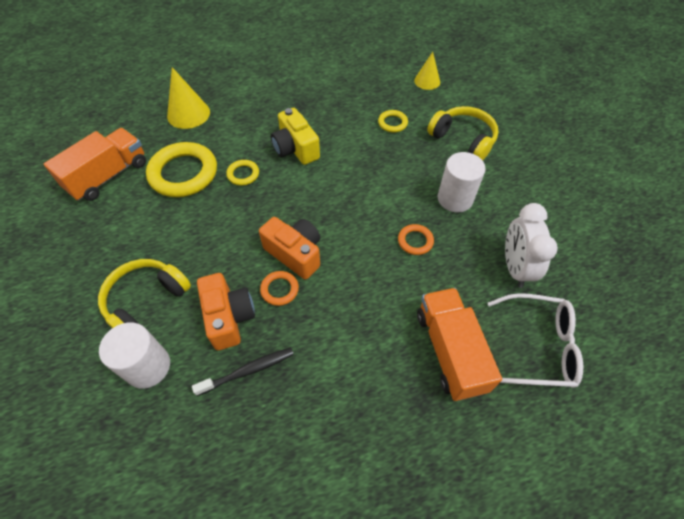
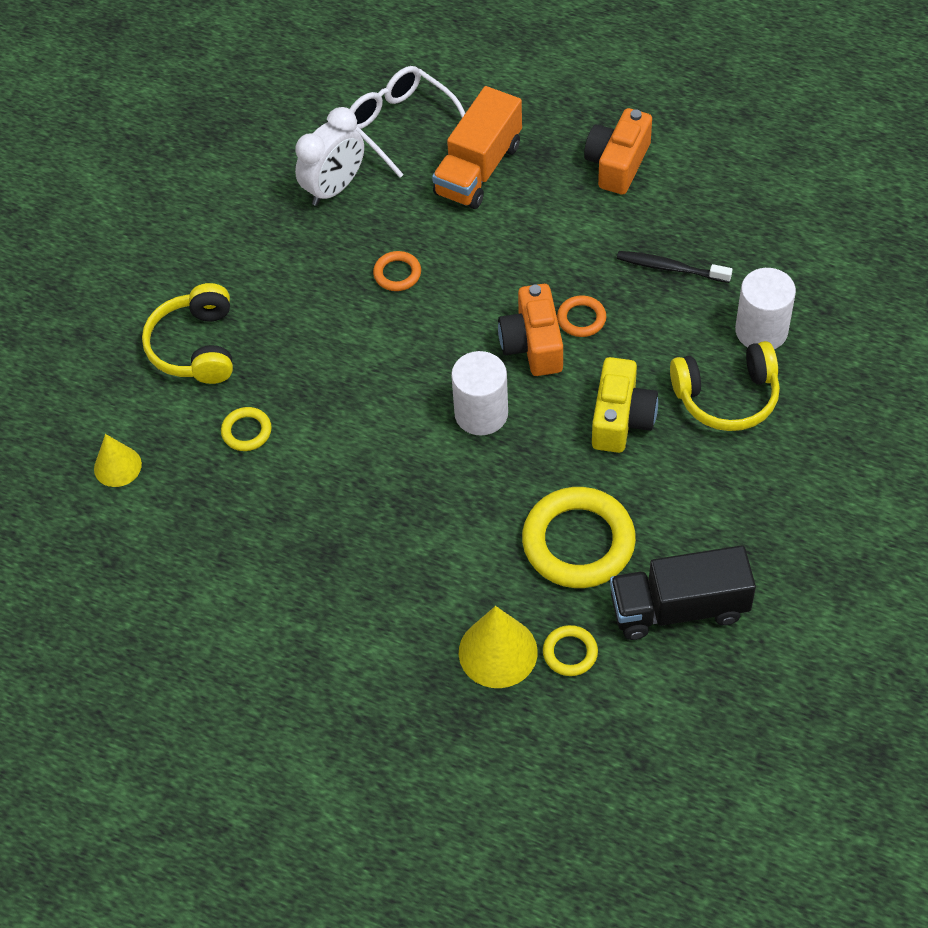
camera: 135 degrees left, 0 degrees up
orange truck [44,128,146,201] -> black truck [610,545,756,640]
orange camera [197,273,255,350] -> orange camera moved to [584,108,652,195]
yellow ring [226,160,259,186] -> yellow ring moved to [543,625,598,676]
yellow camera [271,108,320,165] -> yellow camera moved to [592,357,658,453]
white cylinder [438,152,486,213] -> white cylinder moved to [451,351,508,436]

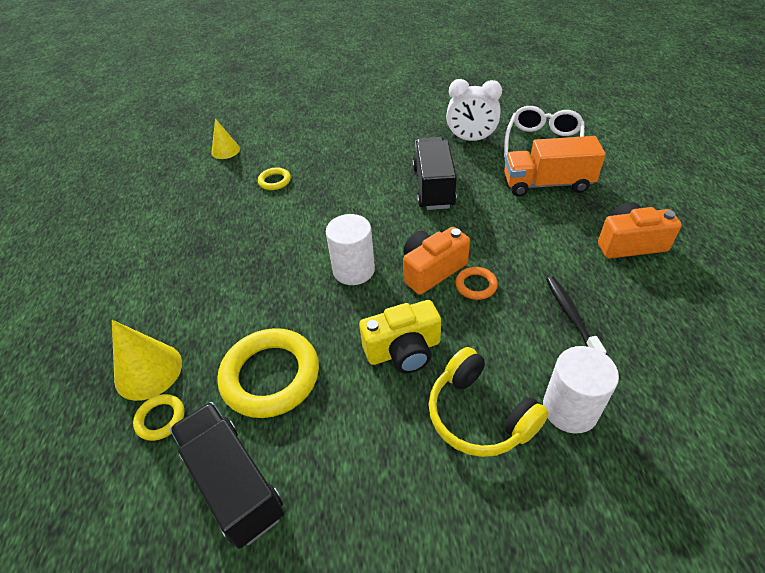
camera: 60 degrees right, 10 degrees down
yellow headphones [142,283,233,384] -> none
orange ring [373,251,421,291] -> black truck [412,136,457,210]

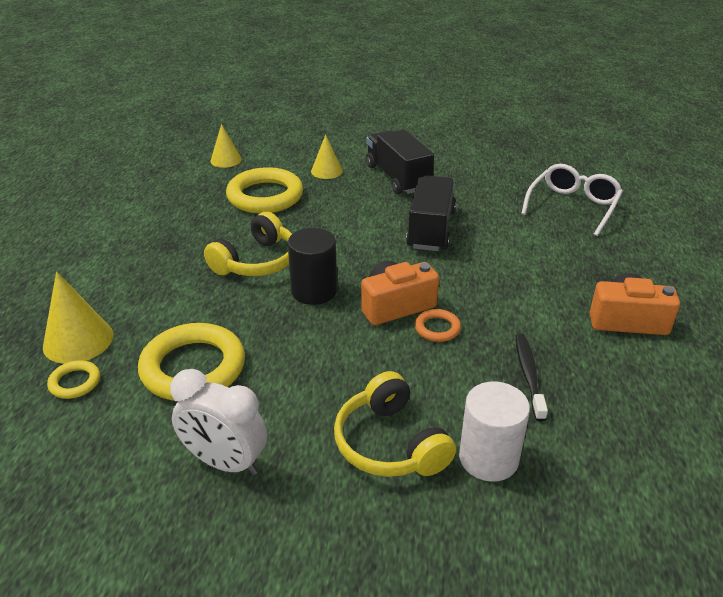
camera: 10 degrees right, 10 degrees down
black truck [170,402,285,549] -> black truck moved to [366,129,434,194]
yellow ring [258,167,291,190] -> yellow ring [226,167,303,214], size x2.12
white cylinder [326,214,375,285] -> black cylinder [288,228,337,305]
yellow camera [359,300,441,373] -> none
white clock [446,79,502,141] -> white clock moved to [170,369,267,475]
orange truck [504,136,606,197] -> none
none -> yellow headphones [204,212,292,276]
none -> yellow cone [311,135,343,179]

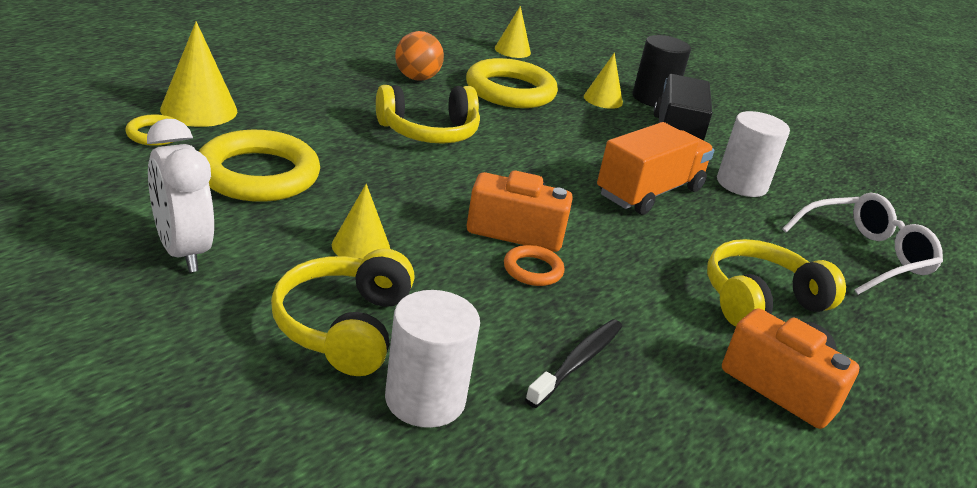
camera: 30 degrees right, 5 degrees down
black cylinder [288,228,337,305] -> black cylinder moved to [633,35,691,107]
black truck [406,175,456,251] -> orange truck [597,122,714,215]
none -> yellow cone [332,184,390,259]
none -> orange ball [395,31,444,81]
none -> yellow headphones [707,239,846,326]
none -> white cylinder [717,111,790,197]

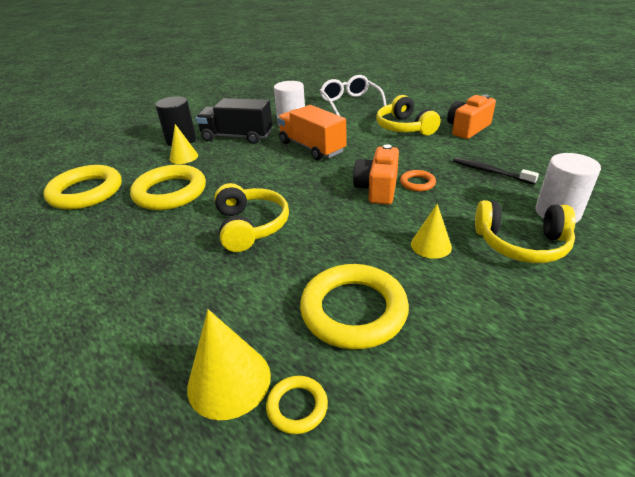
camera: 80 degrees left, 5 degrees up
white clock [147,119,214,272] -> none
orange ball [395,31,444,81] -> none
yellow cone [495,6,531,58] -> yellow ring [43,165,122,210]

